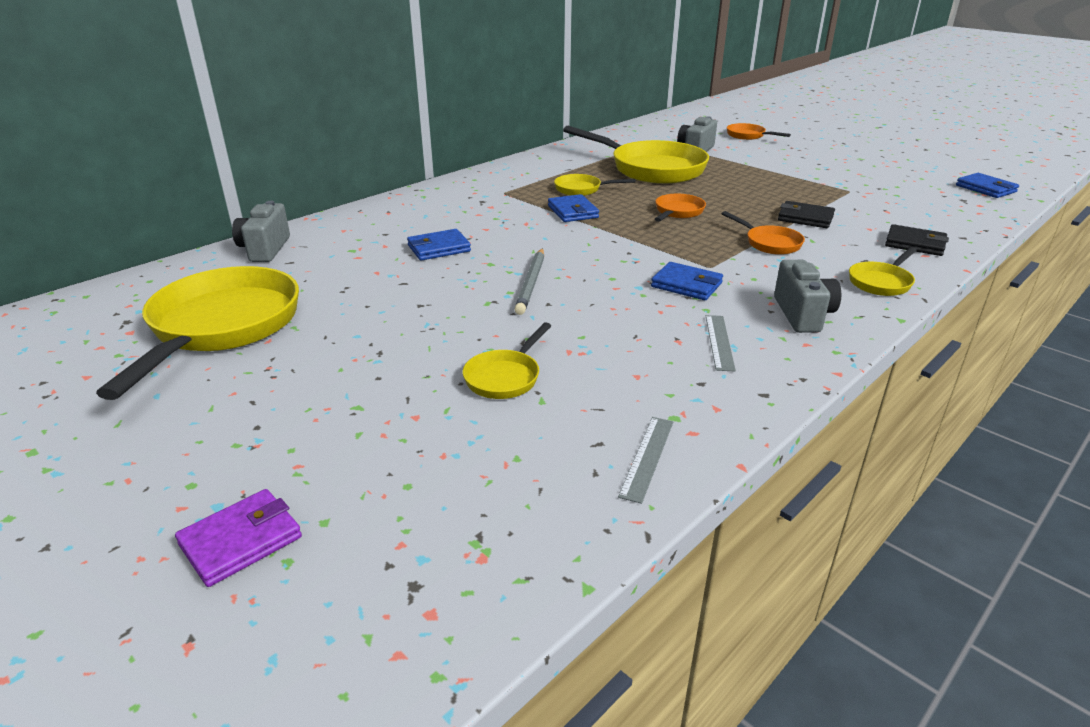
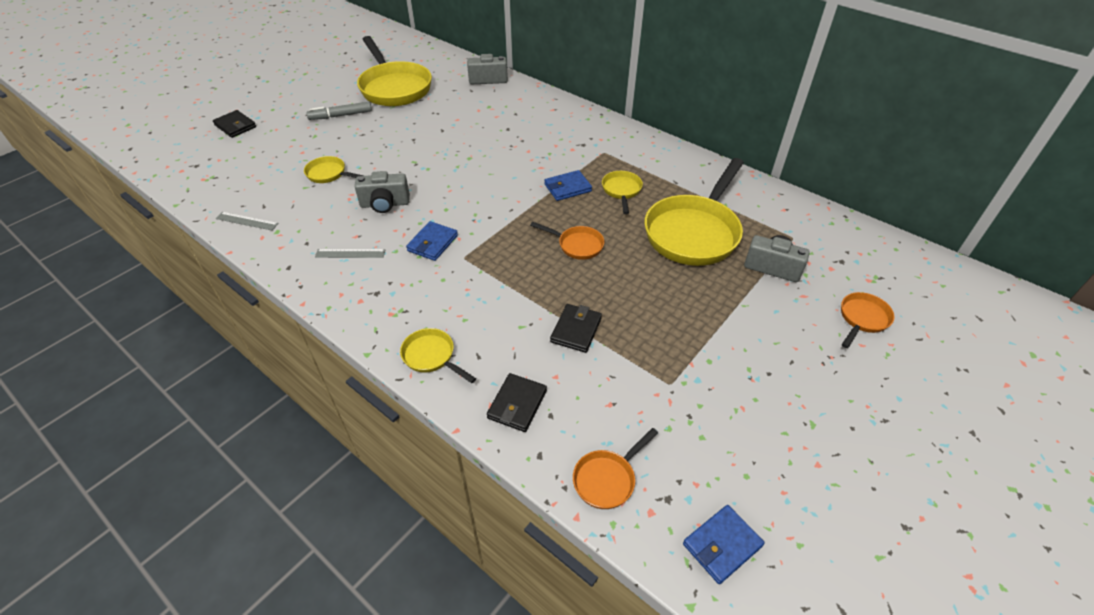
camera: 85 degrees right, 15 degrees up
yellow pan [96,266,299,400] -> yellow pan turned 60 degrees clockwise [357,36,432,106]
purple wallet [175,489,302,587] -> black wallet [213,110,256,138]
blue wallet [407,229,471,261] -> none
grey pencil [514,248,544,315] -> none
orange pan [722,211,805,255] -> orange pan moved to [573,428,658,509]
grey camera [774,260,841,333] -> grey camera moved to [354,171,410,213]
none -> grey marker [306,102,372,120]

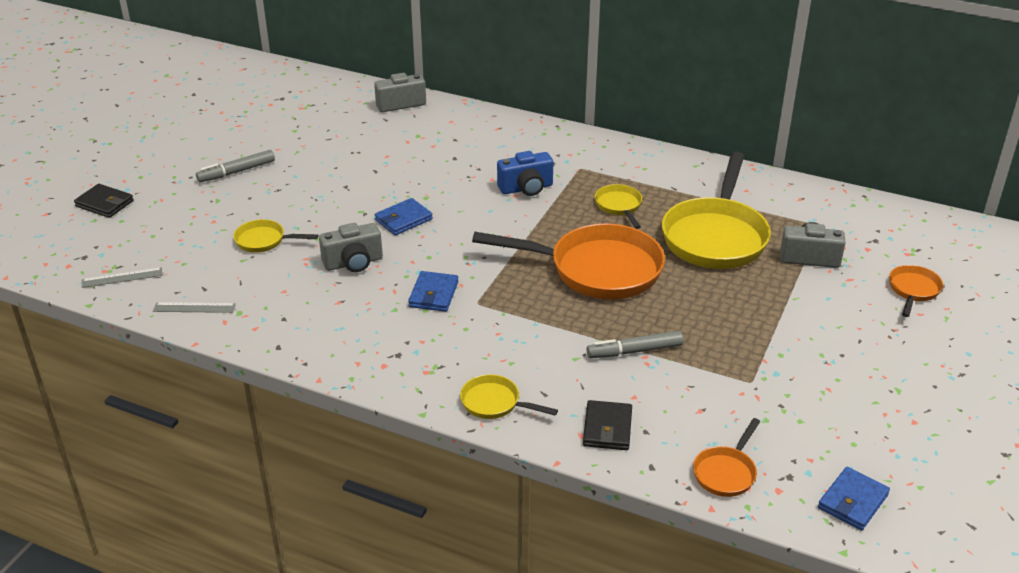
camera: 15 degrees left, 10 degrees down
grey ruler [315,249,386,258] -> grey ruler moved to [82,267,162,288]
yellow pan [357,36,432,106] -> none
orange pan [530,222,604,260] -> orange pan [472,223,665,299], size x2.16
blue wallet [544,170,592,201] -> blue wallet moved to [375,198,433,235]
black wallet [550,304,602,353] -> grey marker [586,331,683,358]
none -> blue camera [497,151,553,196]

